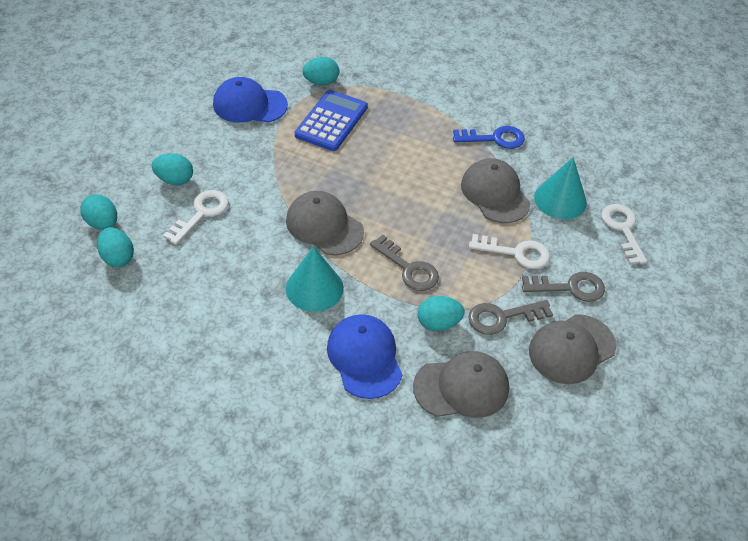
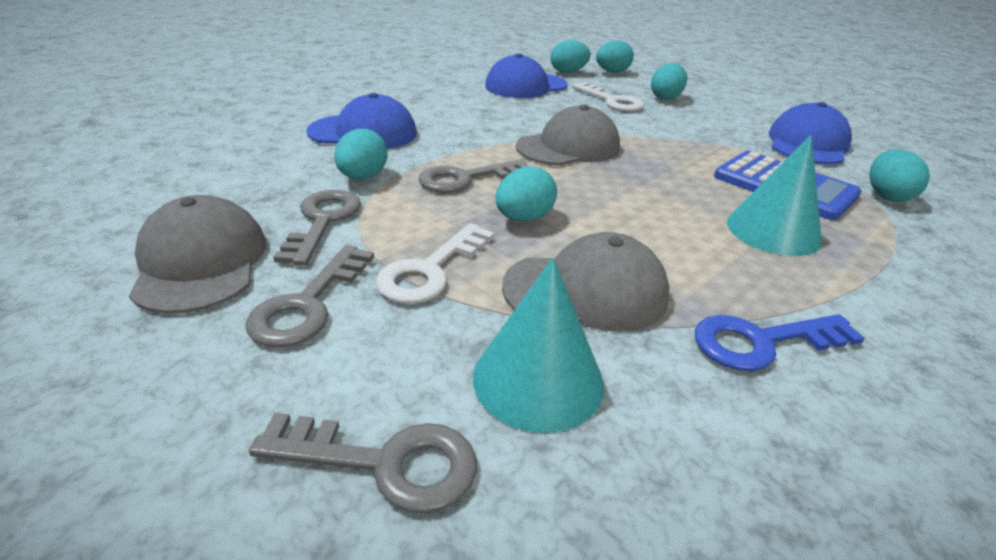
camera: 110 degrees right, 15 degrees down
turquoise cone [286,246,344,312] -> turquoise cone moved to [727,135,822,256]
grey cap [413,351,509,418] -> none
blue key [453,126,525,149] -> blue key turned 60 degrees clockwise [695,314,865,371]
white key [601,204,647,265] -> grey key [249,413,477,514]
none -> blue cap [485,53,567,98]
none -> turquoise egg [495,166,557,221]

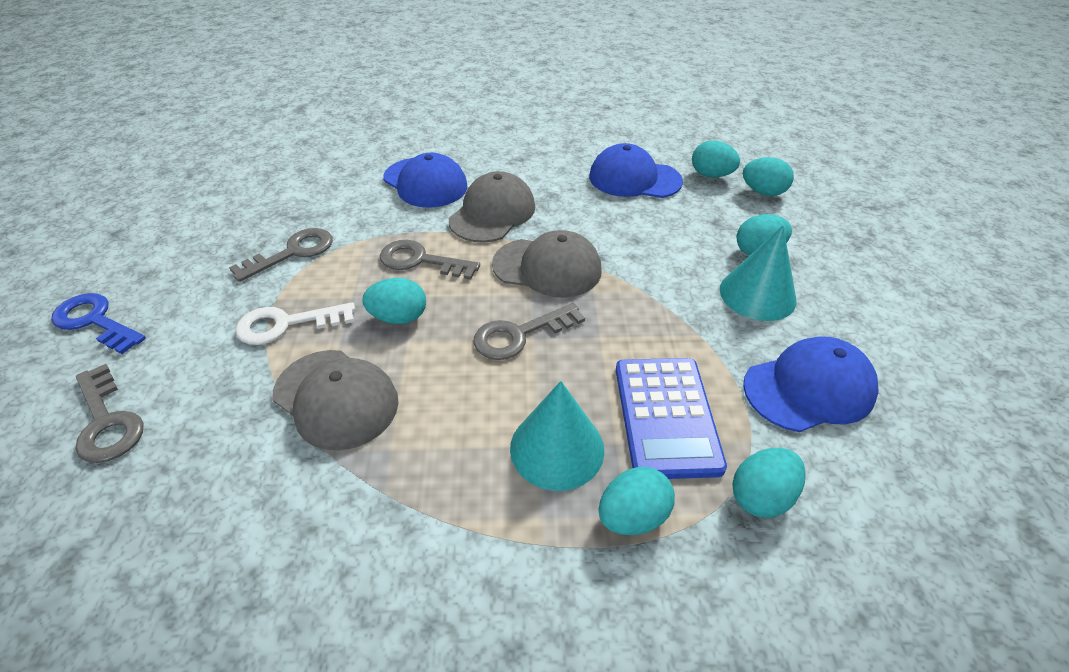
camera: 45 degrees right, 10 degrees up
grey cap [129,195,266,314] -> grey cap moved to [449,171,535,243]
grey key [245,245,374,348] -> grey key moved to [474,303,585,360]
turquoise egg [334,129,388,179] -> turquoise egg moved to [599,467,675,535]
turquoise cone [473,258,604,433] -> turquoise cone moved to [720,226,797,321]
white key [572,82,644,112] -> none
blue key [695,314,865,371] -> blue key moved to [51,293,146,354]

